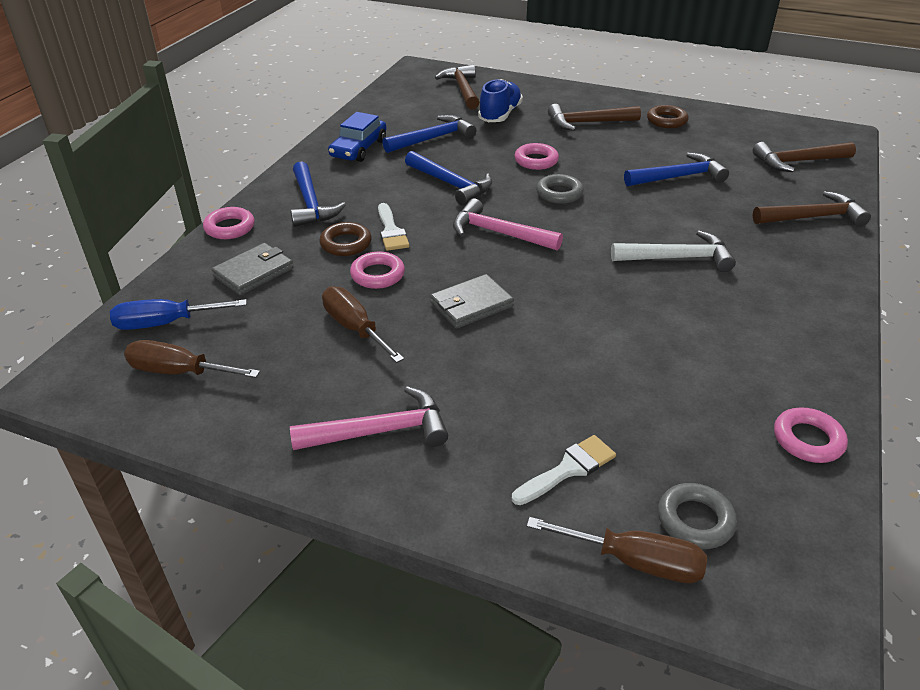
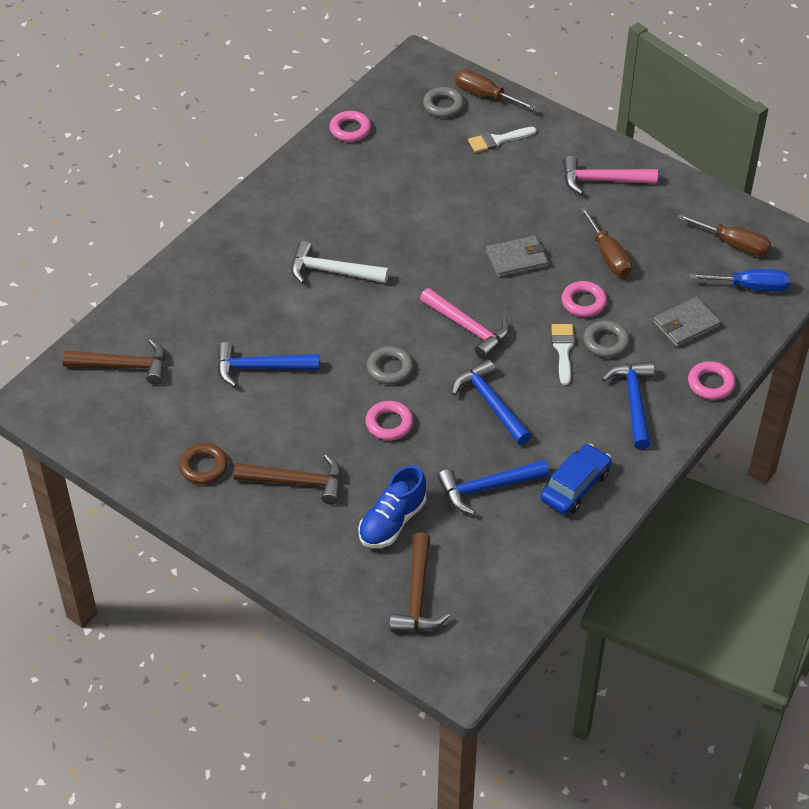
camera: 165 degrees left, 10 degrees up
brown ring [319,222,372,256] -> grey ring [583,320,630,358]
brown hammer [753,191,871,227] -> none

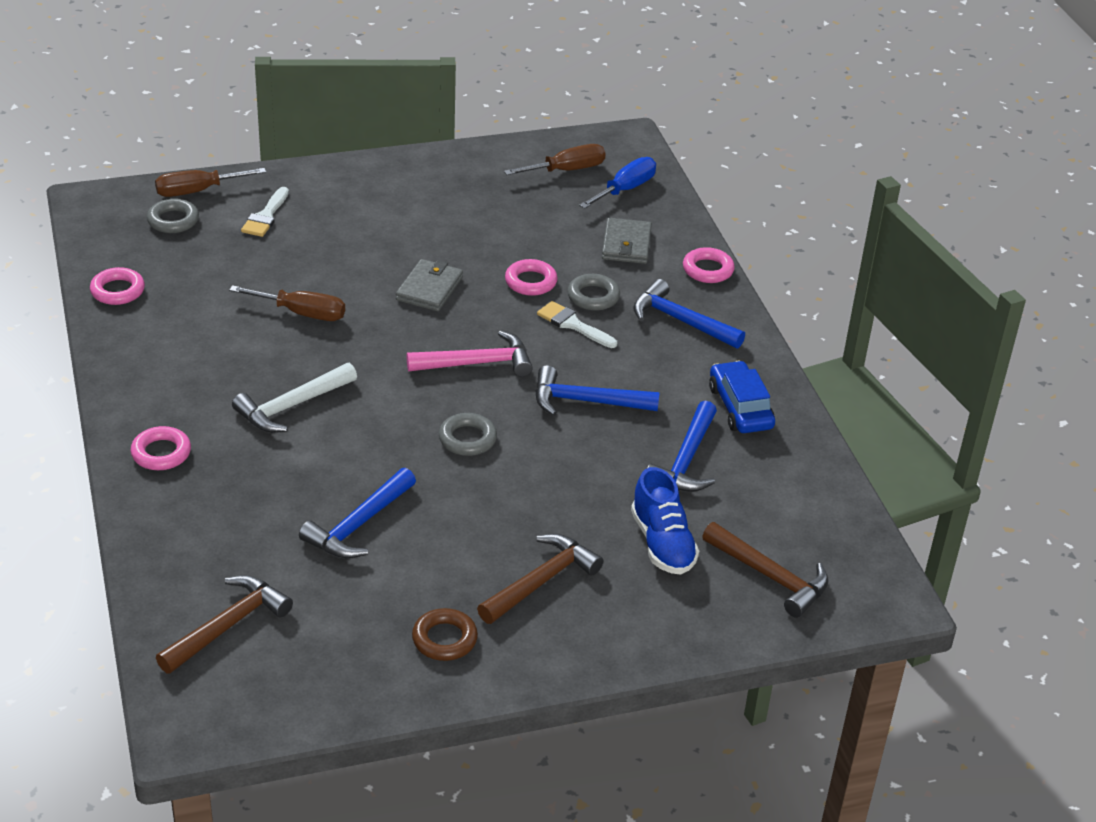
camera: 55 degrees left, 10 degrees down
pink ring [365,401,413,440] -> pink ring moved to [131,426,191,470]
pink hammer [563,155,658,195] -> none
brown screwdriver [580,207,632,277] -> brown screwdriver moved to [229,285,345,321]

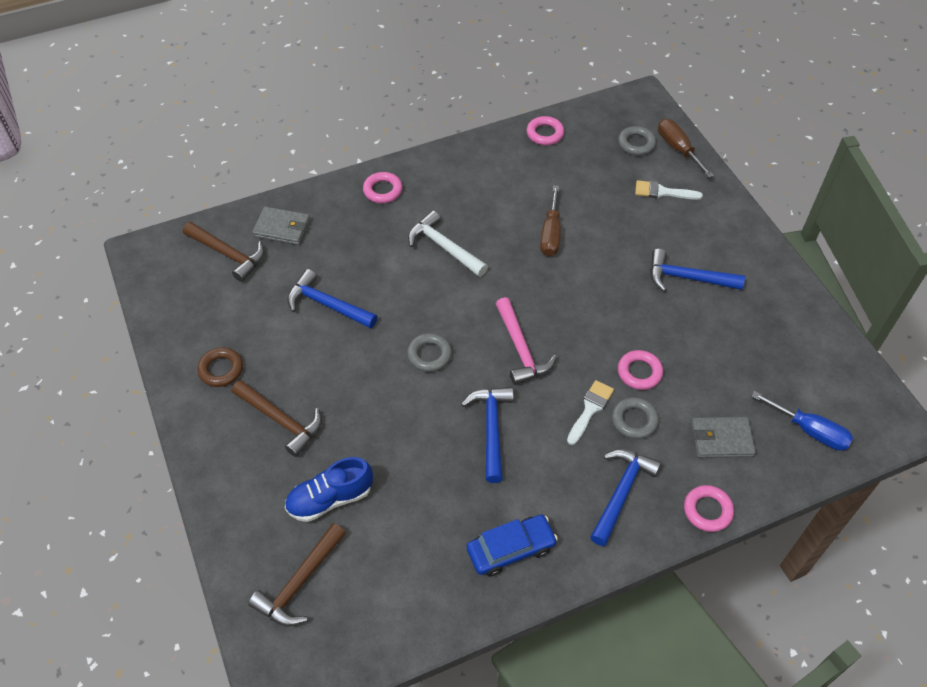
camera: 85 degrees right, 15 degrees up
grey wallet [396,259,463,311] -> grey wallet moved to [252,206,310,245]
brown screwdriver [504,144,606,175] -> none
blue hammer [647,400,717,492] -> blue hammer moved to [650,249,745,292]

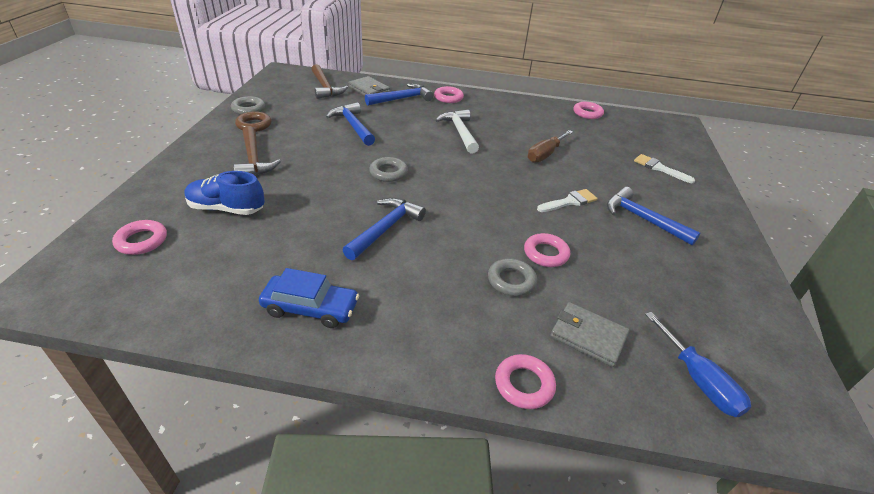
camera: 30 degrees right, 15 degrees down
brown hammer [248,523,346,627] -> pink ring [112,220,167,255]
pink hammer [496,297,557,385] -> none
white brush [567,380,614,445] -> white brush moved to [537,189,598,212]
blue hammer [590,449,661,546] -> blue hammer moved to [365,83,433,106]
grey ring [618,126,656,156] -> grey ring moved to [231,96,265,115]
brown screwdriver [658,119,714,178] -> none

